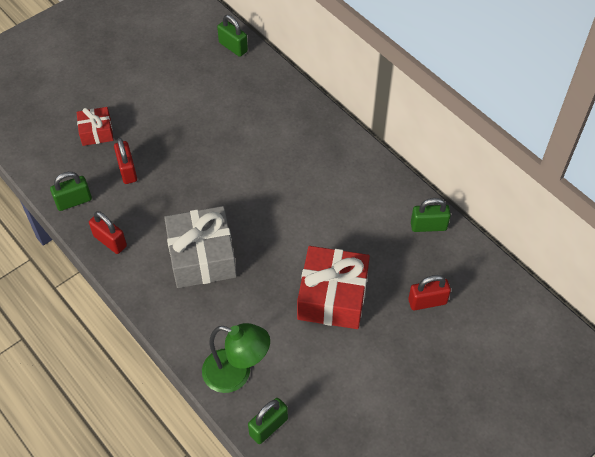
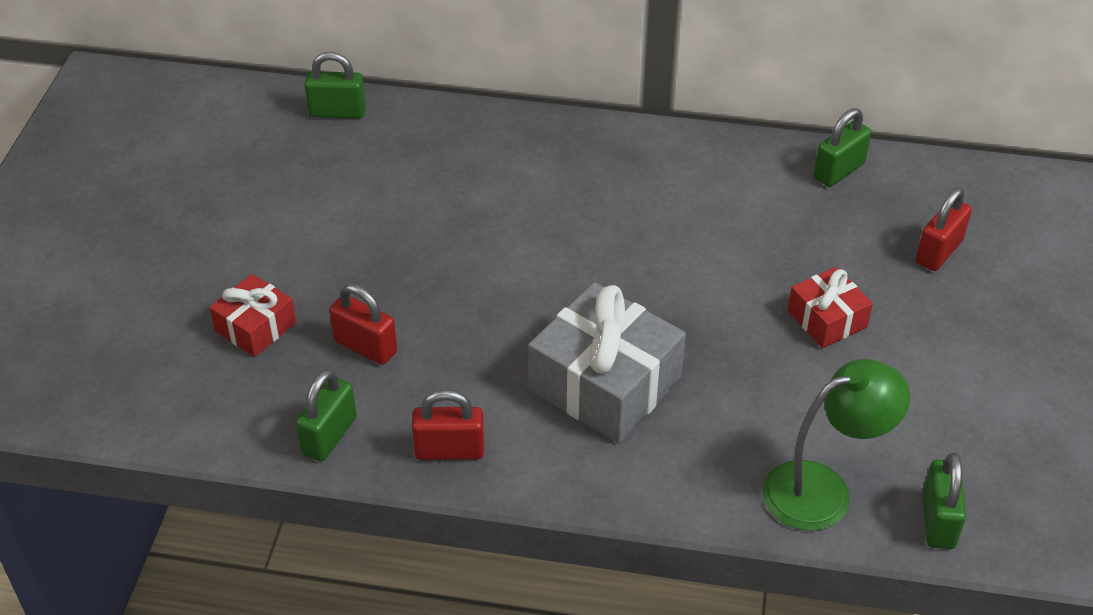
camera: 40 degrees left, 10 degrees down
red gift [297,246,370,329] -> red gift [787,267,873,348], size x0.54

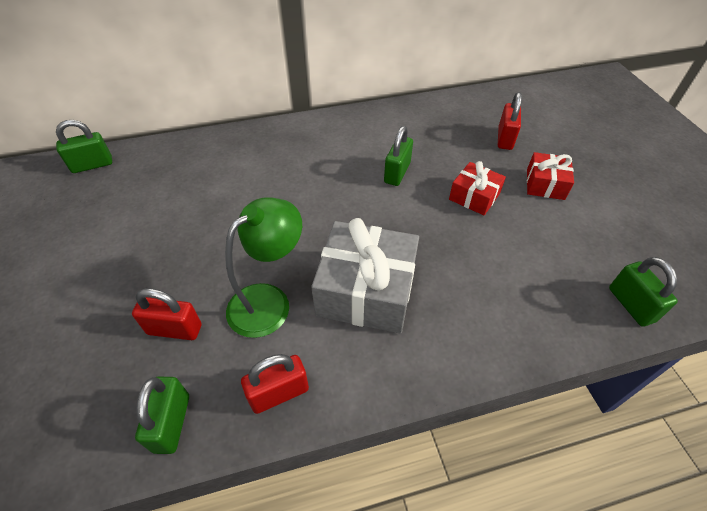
camera: 25 degrees left, 5 degrees up
red gift [209,274,296,357] -> red gift moved to [527,152,574,200]
green lamp [762,359,910,531] -> green lamp moved to [225,197,302,338]
green padlock [814,108,871,187] -> green padlock moved to [384,126,413,186]

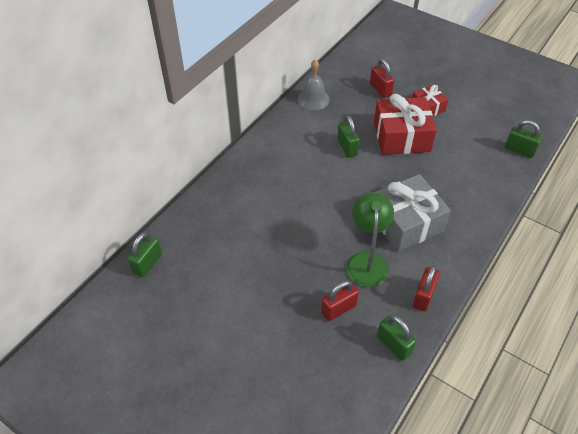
camera: 40 degrees left, 0 degrees up
red gift [449,161,506,215] -> red gift [374,94,437,155], size x1.84
none -> grey bell [298,59,330,110]

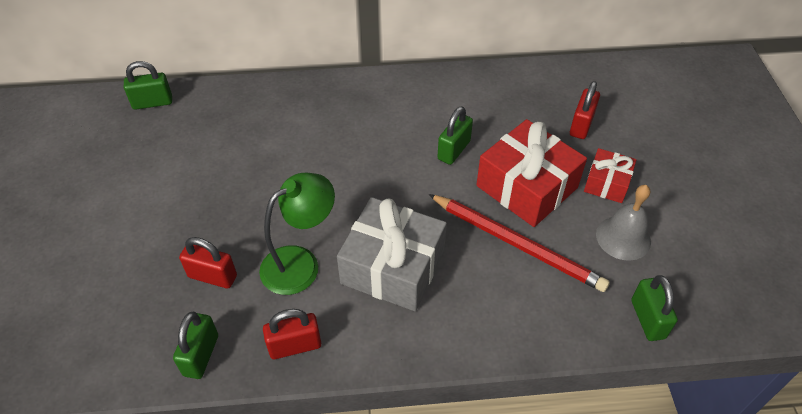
camera: 50 degrees right, 0 degrees up
grey bell [298,59,330,110] -> grey bell moved to [596,185,651,261]
none -> red pencil [429,194,610,292]

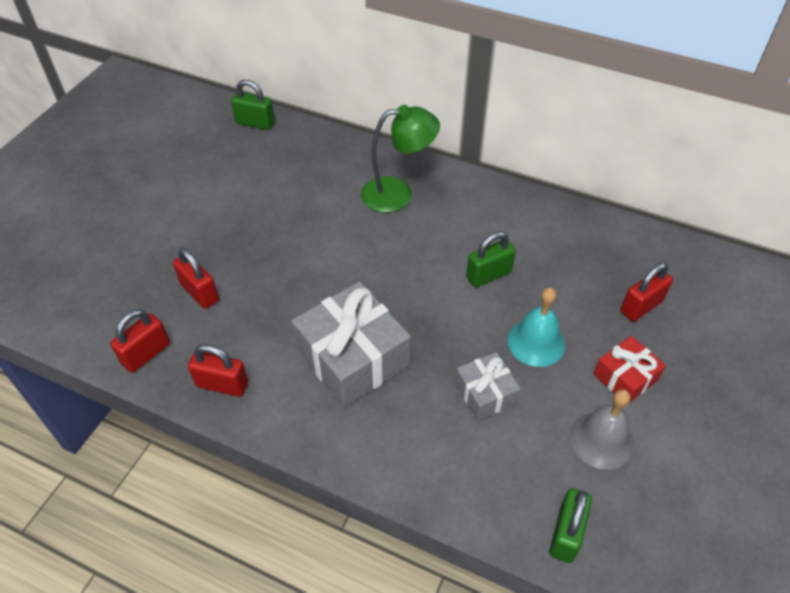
camera: 30 degrees right, 0 degrees up
green padlock [173,312,218,379] -> red padlock [110,309,170,373]
green lamp [259,173,335,295] -> green lamp moved to [361,105,440,213]
red pencil [429,194,610,292] -> grey gift [455,352,521,420]
red gift [476,119,587,227] -> turquoise bell [508,288,565,367]

